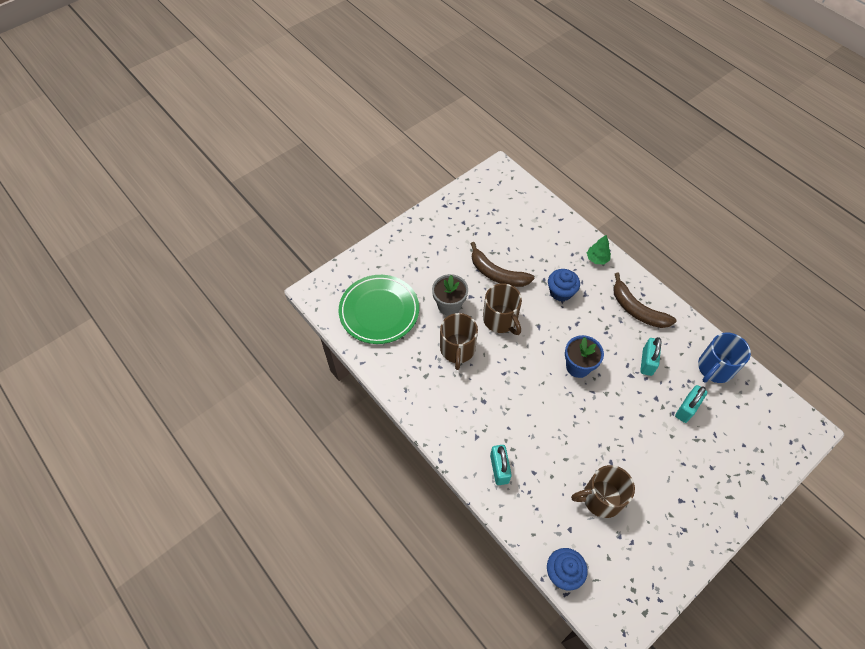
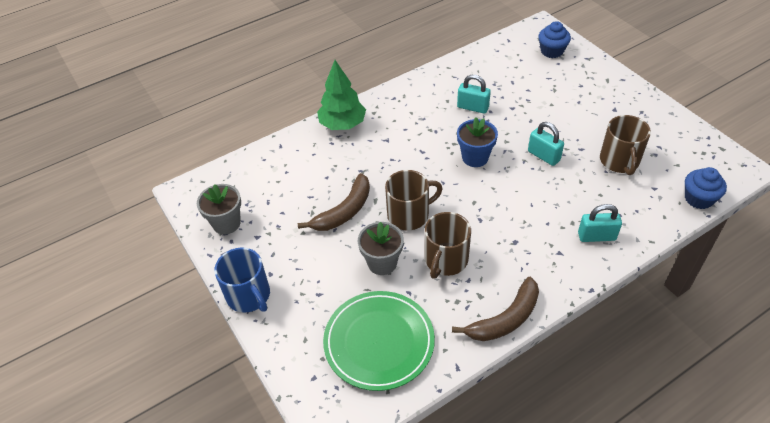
camera: 80 degrees left, 10 degrees down
brown mug [440,313,478,370] -> brown mug turned 105 degrees clockwise [425,212,471,279]
blue cupcake [548,269,580,301] -> blue cupcake moved to [538,21,571,58]
green tree [587,235,611,264] -> green tree [317,60,366,130], size x1.82
brown banana [613,273,677,328] -> brown banana moved to [452,277,539,341]
turquoise padlock [675,385,707,423] -> turquoise padlock moved to [528,122,564,166]
blue mug [698,333,751,383] -> blue mug moved to [214,247,270,313]
none -> grey flower pot [197,184,241,235]

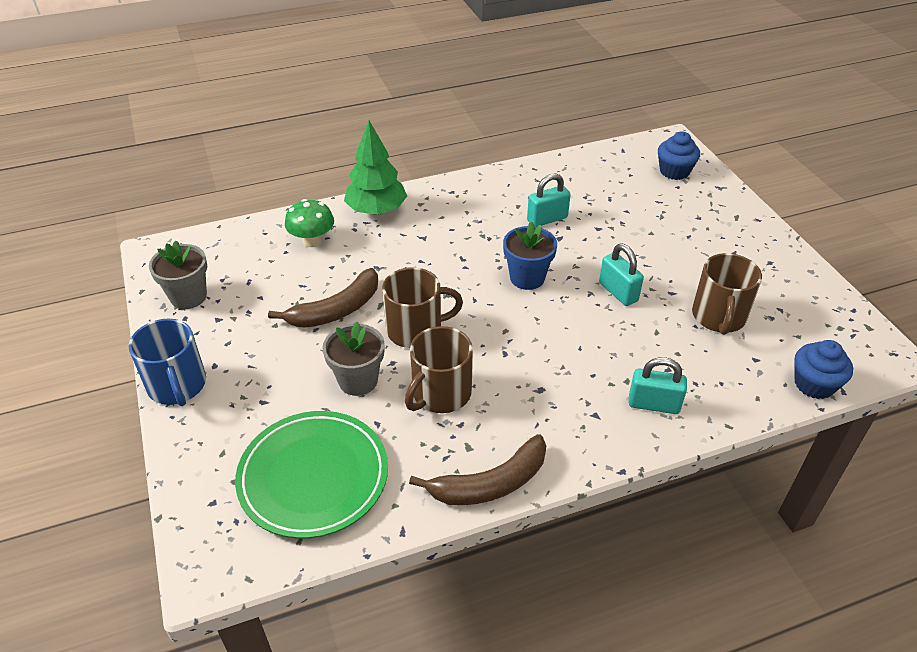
camera: 10 degrees right, 5 degrees down
turquoise padlock [457,75,491,114] -> turquoise padlock turned 60 degrees counterclockwise [527,173,571,227]
none -> green mushroom [285,199,334,247]

